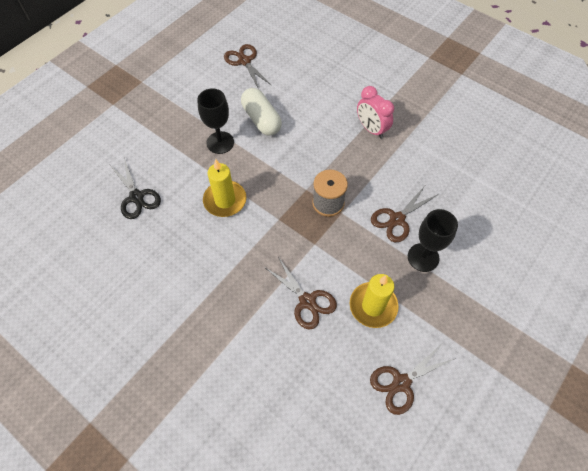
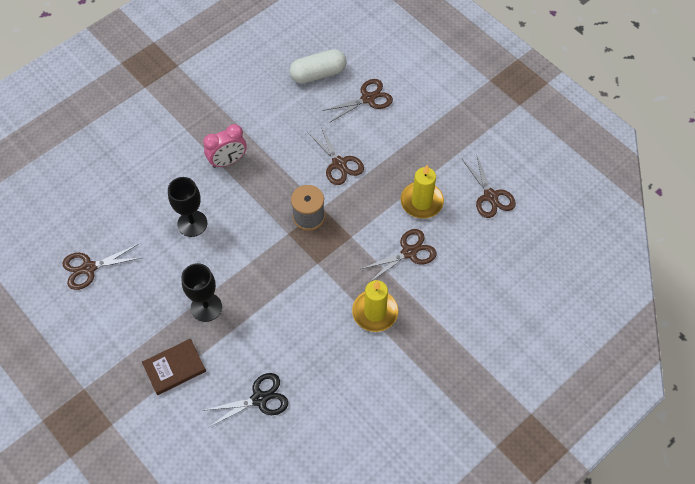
camera: 80 degrees left, 0 degrees up
yellow candle [203,159,246,217] -> yellow candle moved to [352,280,398,332]
white capsule [241,88,282,136] -> white capsule moved to [289,49,347,84]
black goblet [408,209,458,272] -> black goblet moved to [168,177,207,237]
none -> brown book [142,339,206,395]
none -> brown scissors [322,79,393,123]

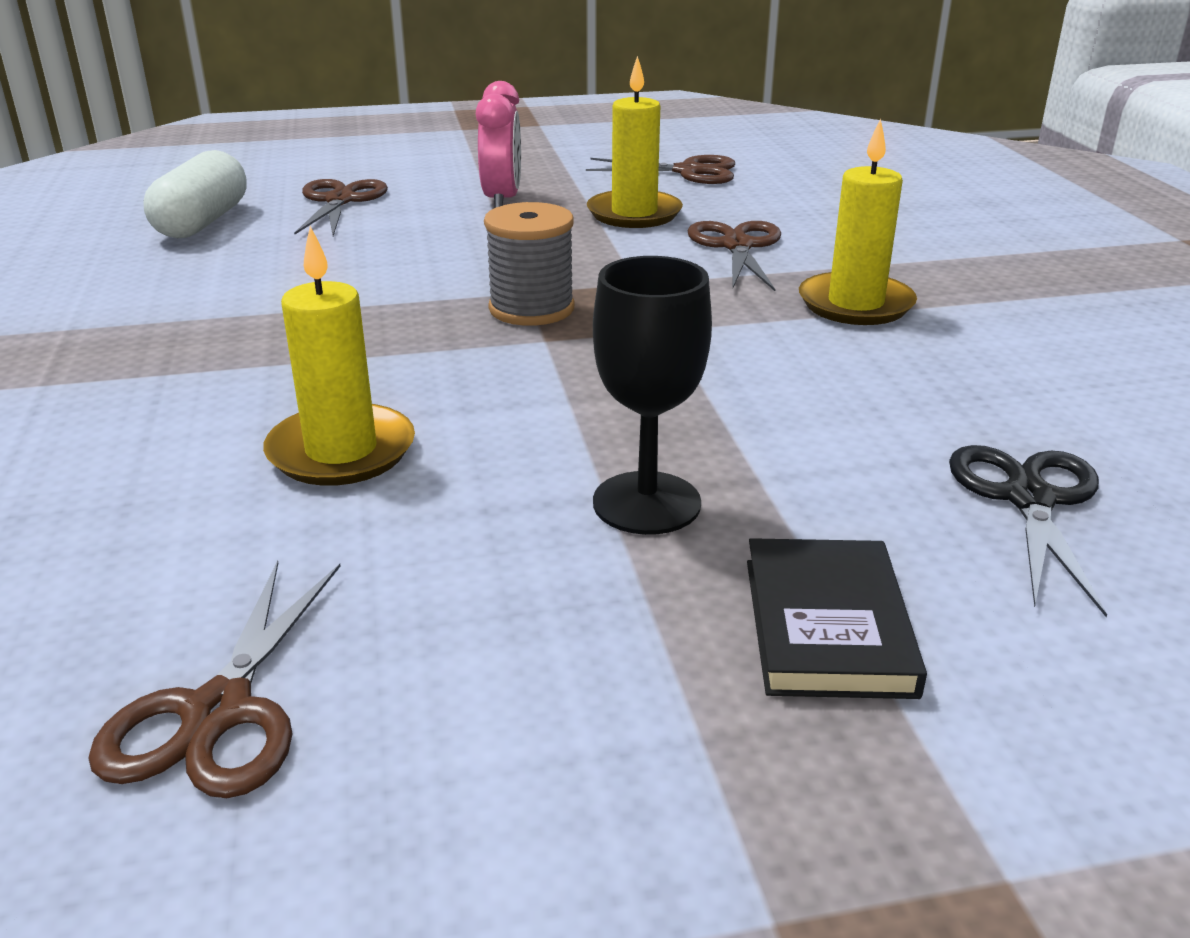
camera: 60 degrees left, 30 degrees down
brown book [142,339,206,395] -> black book [747,538,927,699]
black goblet [168,177,207,237] -> yellow candle [263,226,415,486]
pink clock [203,124,247,168] -> pink clock moved to [476,81,521,208]
brown scissors [307,126,364,185] -> none

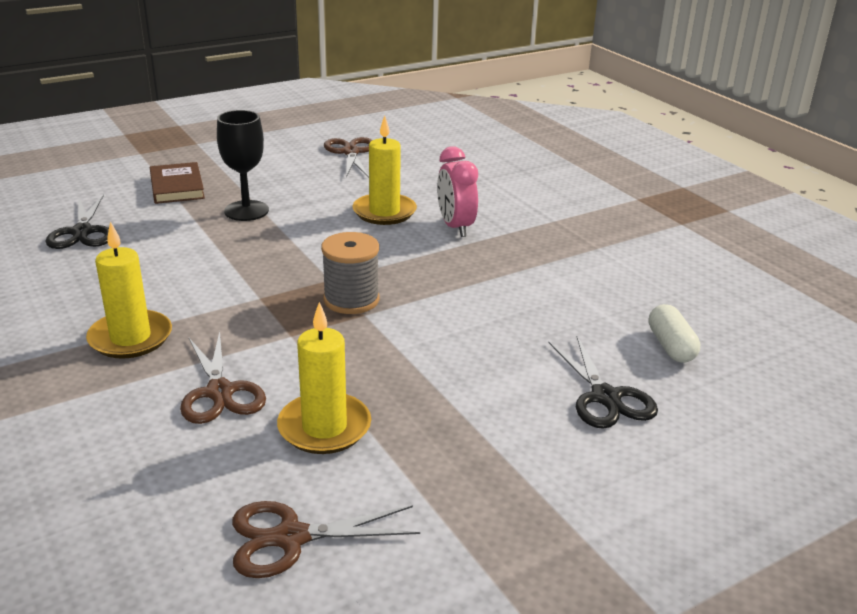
camera: 160 degrees right, 0 degrees up
white capsule [143,150,247,238] -> white capsule [649,304,700,363], size x0.67
brown scissors [294,179,388,236] -> black scissors [548,336,658,429]
pink clock [476,81,521,208] -> pink clock moved to [437,146,478,237]
black book [747,538,927,699] -> brown book [150,162,205,204]

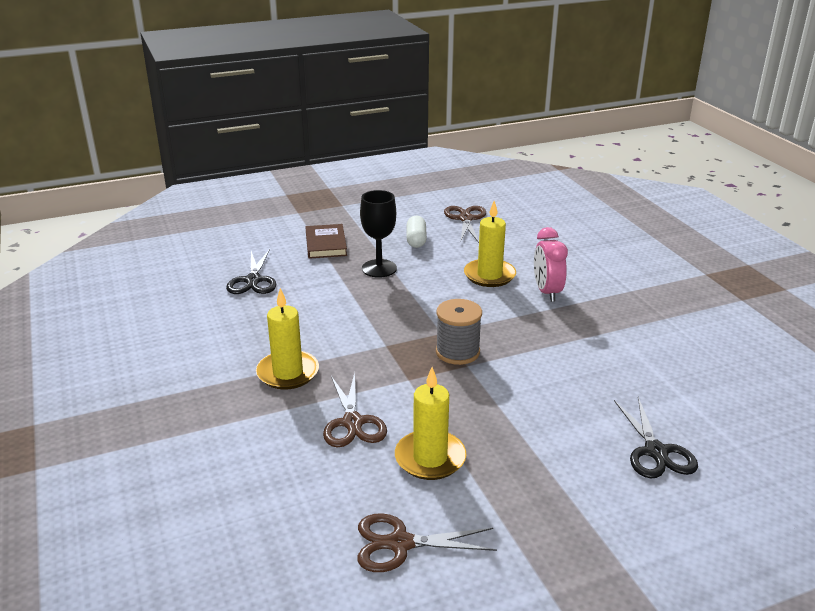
camera: 10 degrees right, 0 degrees up
white capsule [649,304,700,363] -> white capsule moved to [406,216,427,248]

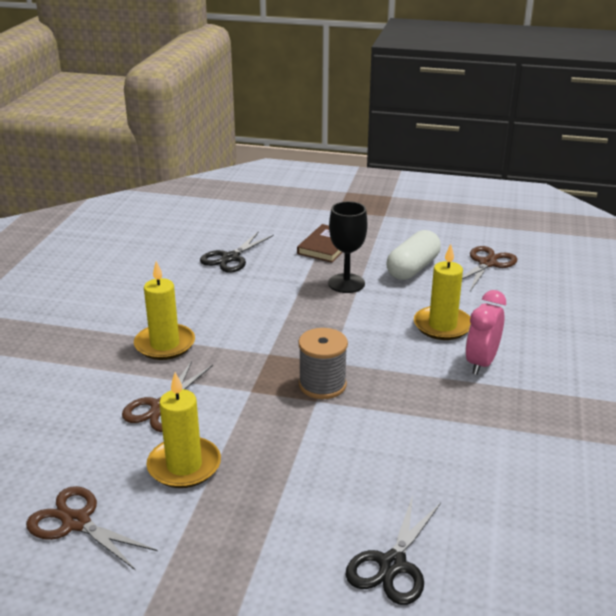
camera: 35 degrees right, 0 degrees up
white capsule [406,216,427,248] -> white capsule [386,230,441,280], size x1.50

